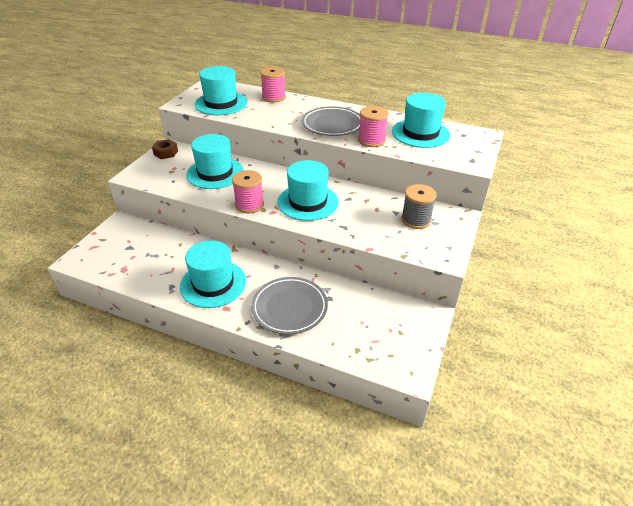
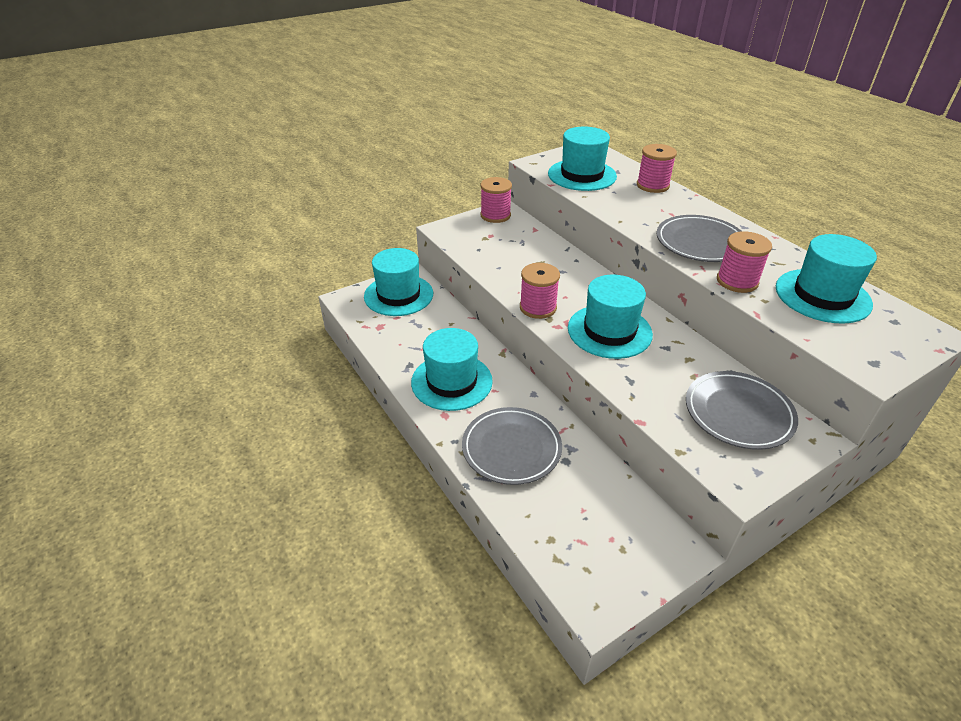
camera: 35 degrees right, 0 degrees up
brown nut [152,139,178,159] -> pink spool [480,177,512,223]
turquoise hat [186,134,244,189] -> turquoise hat moved to [364,248,433,316]
grey spool [401,184,437,229] -> grey plate [686,371,798,450]

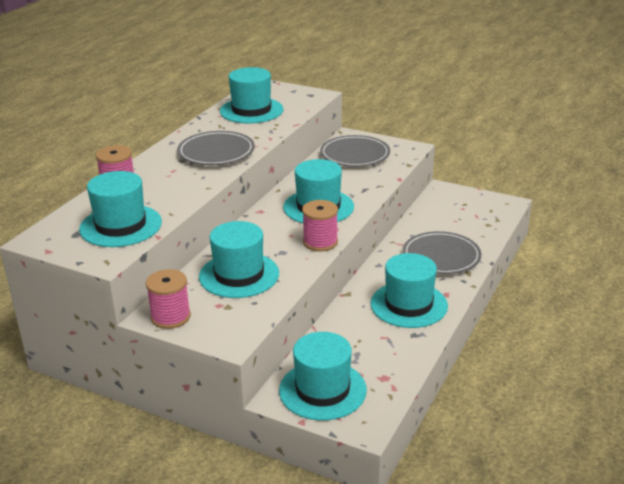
camera: 120 degrees left, 10 degrees down
pink spool [717,231,772,293] -> none
none -> turquoise hat [199,221,279,298]

